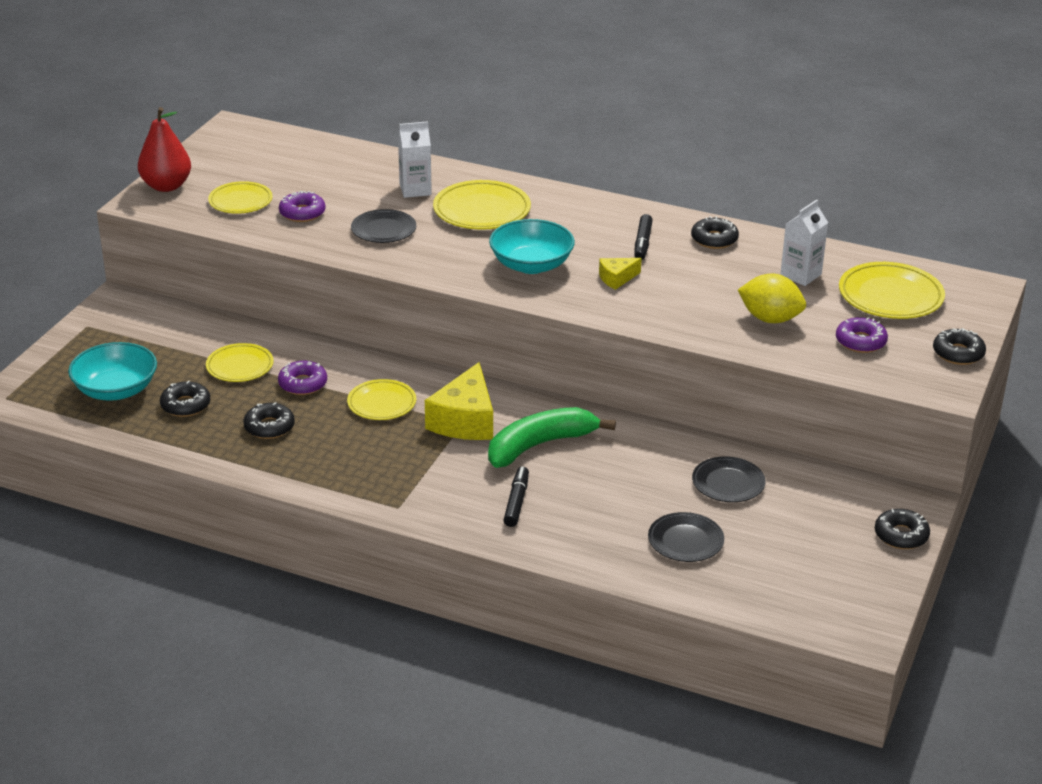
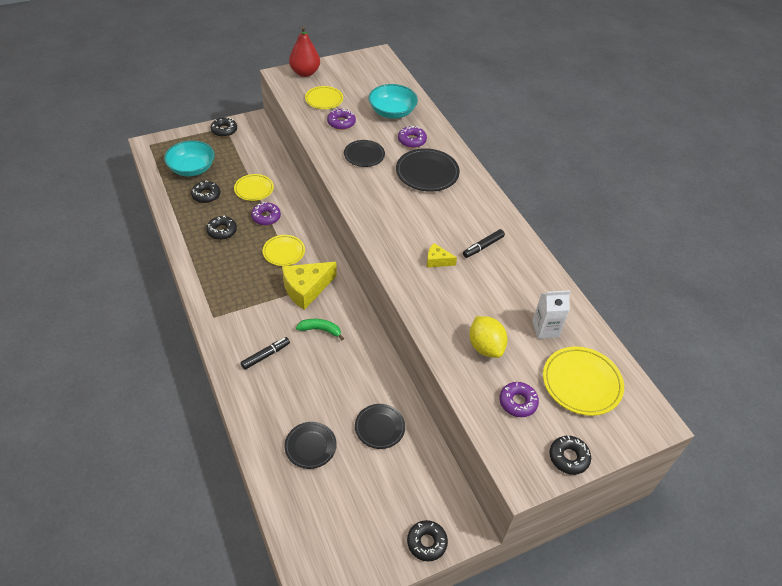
camera: 40 degrees right, 15 degrees up
white carton [398,121,432,198] -> purple donut [398,126,427,148]
yellow plate [433,180,531,230] -> black plate [396,148,460,192]
green banana [488,407,616,468] -> green banana [296,319,344,340], size x0.54
turquoise bowl [489,219,575,274] -> turquoise bowl moved to [369,84,418,119]
black donut [691,216,739,249] -> black donut moved to [211,117,237,137]

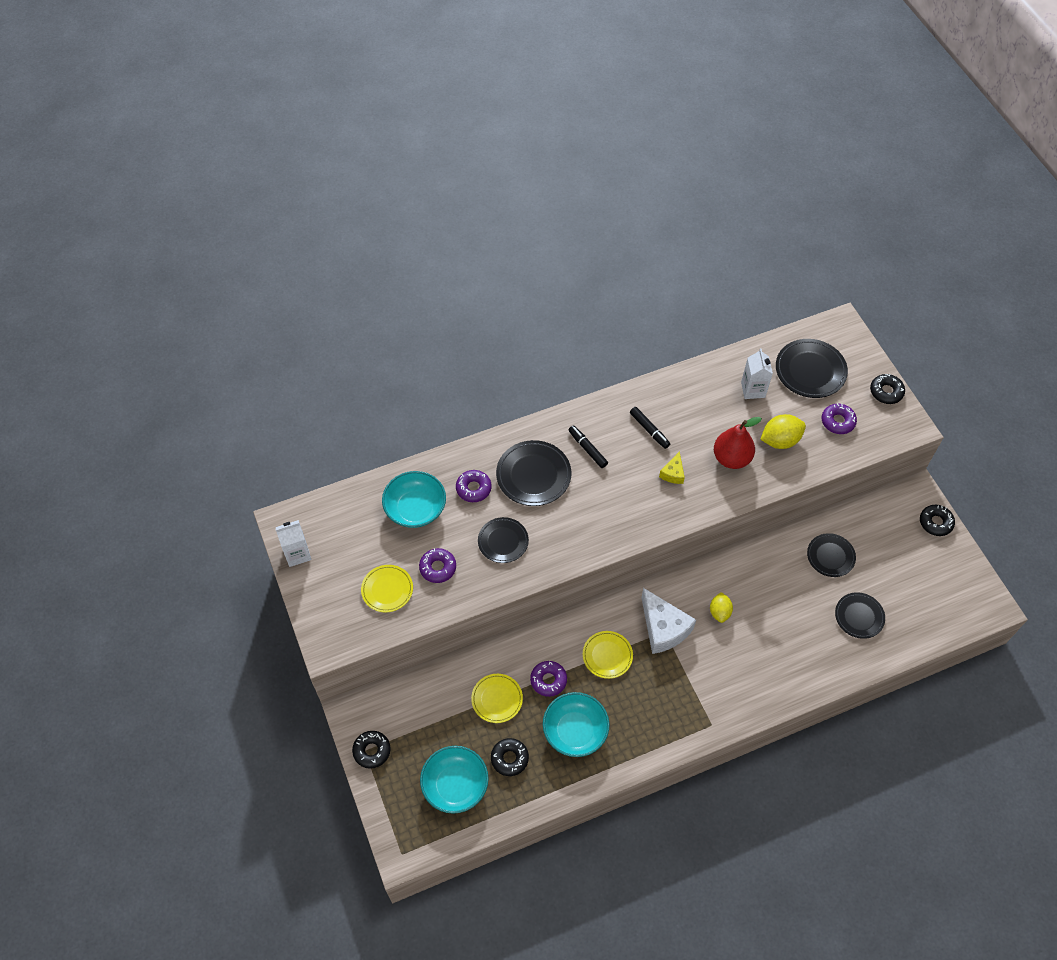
camera: 85 degrees left, 10 degrees up
black donut [206,216,237,240] -> turquoise bowl [543,692,609,757]
black marker [240,337,290,370] -> black marker moved to [569,425,608,468]
yellow cheese [282,262,337,310] -> white cheese [641,588,696,654]
red pear [289,27,320,77] -> red pear moved to [714,417,762,469]
green banana [296,319,344,340] -> yellow lemon [710,592,733,623]
yellow plate [543,346,624,416] -> black plate [776,339,848,398]
none -> white carton [275,520,312,567]

